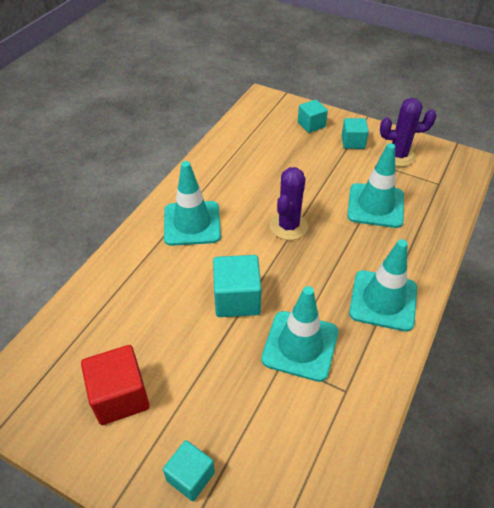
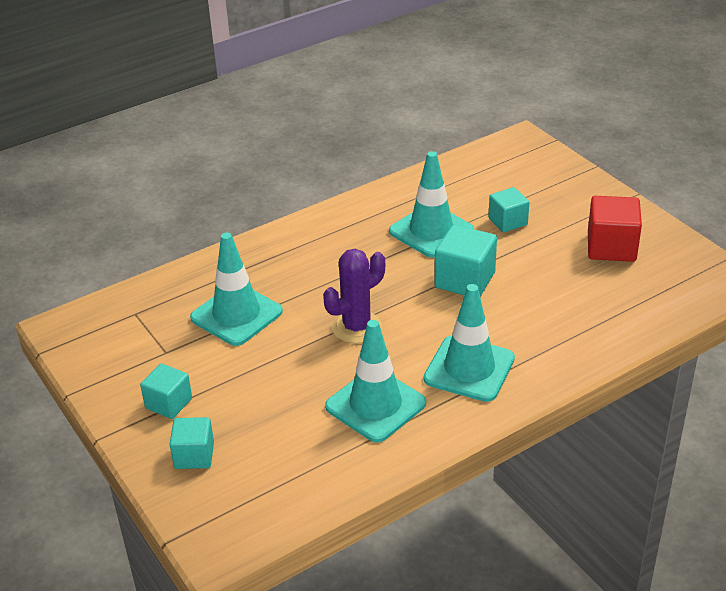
camera: 150 degrees left, 10 degrees down
turquoise cube [163,440,215,501] -> turquoise cube moved to [489,187,529,232]
turquoise traffic cone [349,239,417,332] -> turquoise traffic cone moved to [325,320,426,443]
purple cactus [380,98,437,167] -> none

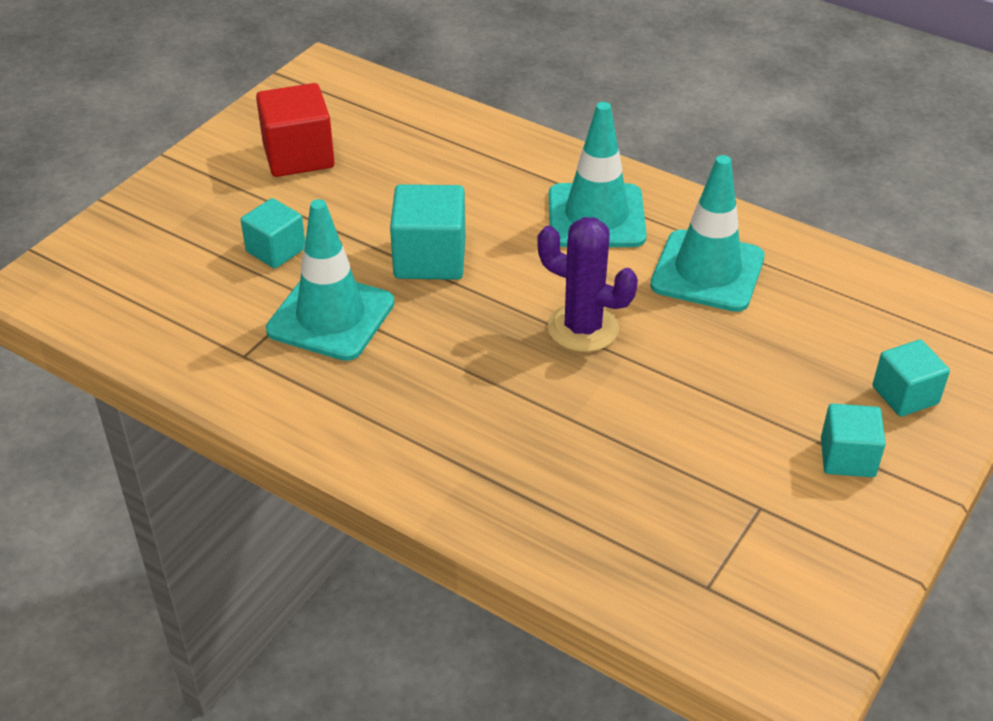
camera: 115 degrees left, 5 degrees up
turquoise traffic cone [190,233,283,346] -> none

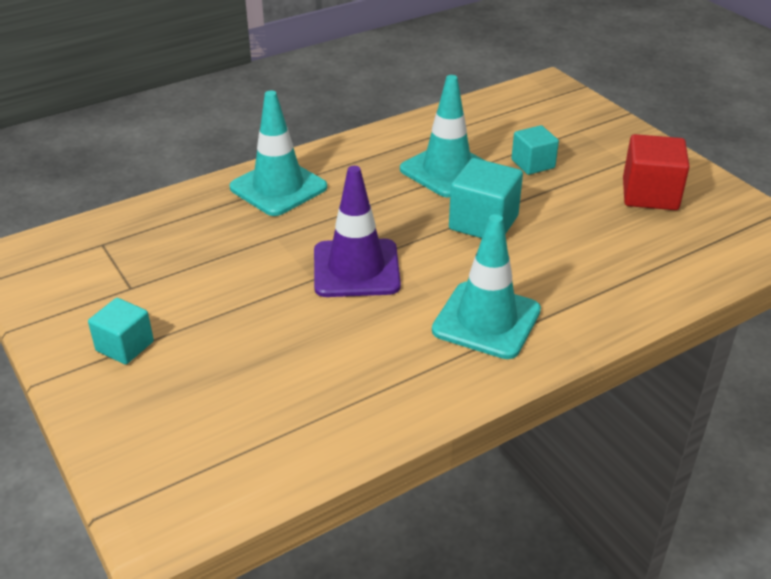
camera: 115 degrees right, 5 degrees down
purple cactus [537,217,638,352] -> purple traffic cone [314,166,401,297]
turquoise traffic cone [650,155,765,312] -> turquoise traffic cone moved to [229,91,327,216]
turquoise cube [873,339,950,417] -> none

